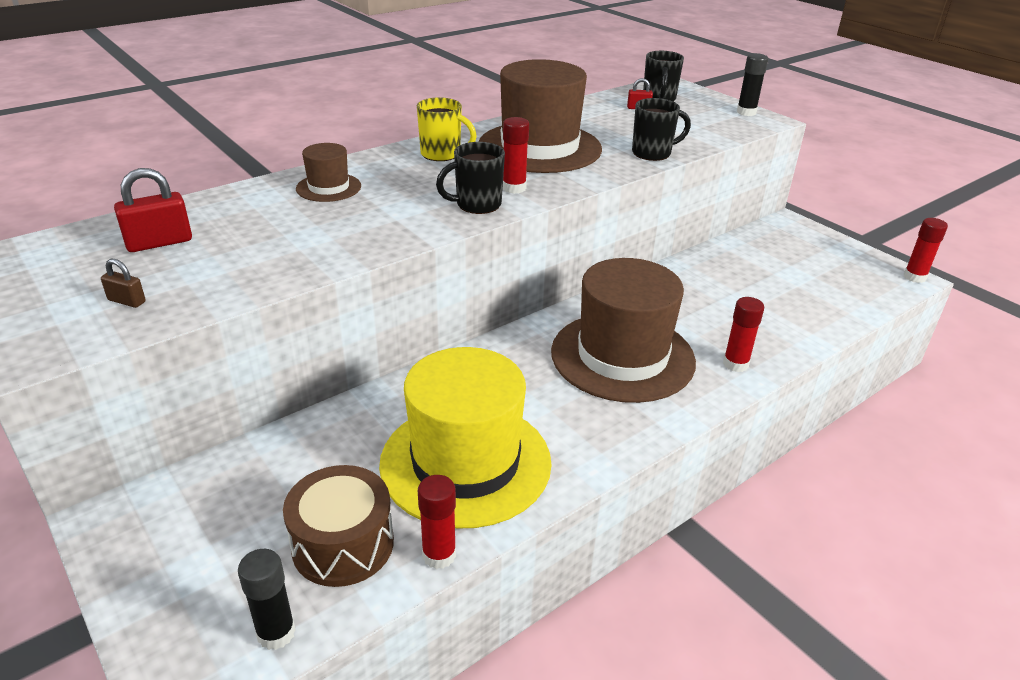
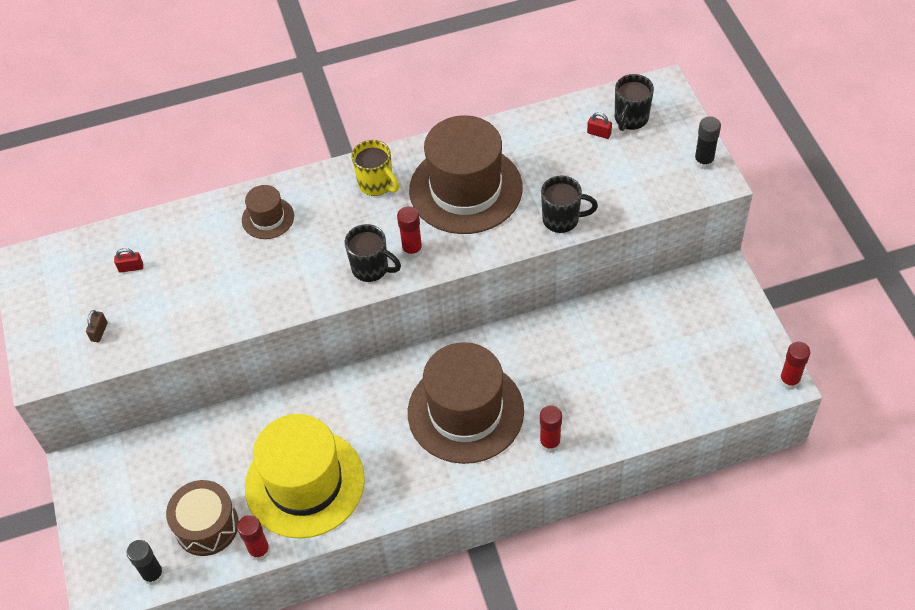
camera: 25 degrees right, 20 degrees up
brown padlock [101,259,146,308] -> brown padlock turned 60 degrees clockwise [86,310,108,342]
red padlock [114,168,192,252] -> red padlock [114,248,143,273], size x0.55
black mug [436,142,505,214] -> black mug turned 150 degrees counterclockwise [344,224,401,282]

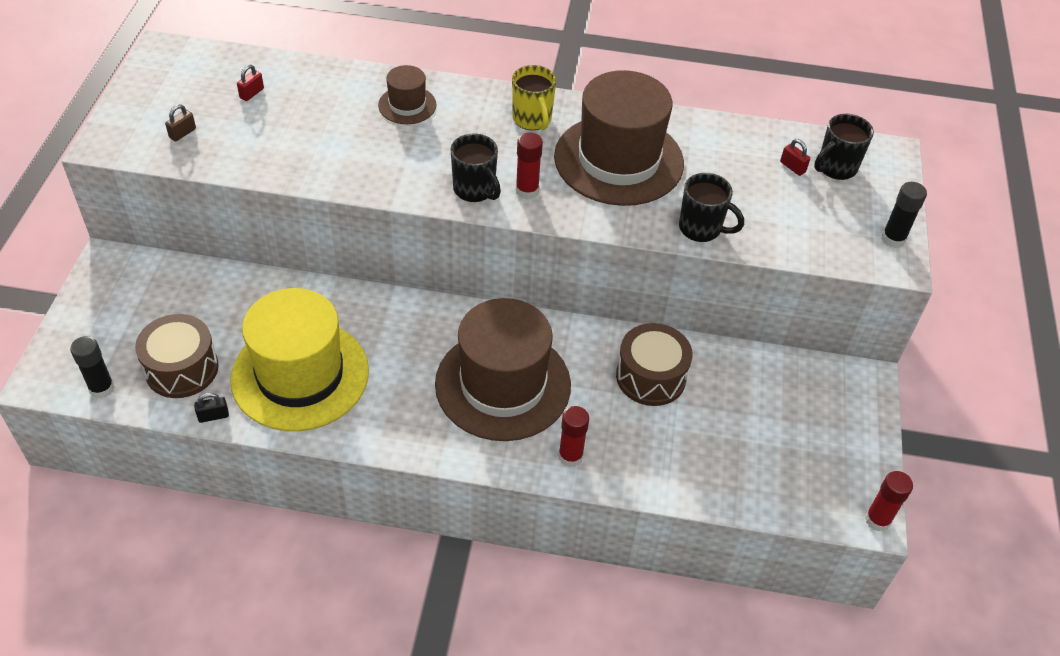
camera: 20 degrees right, 5 degrees down
red padlock [114,248,143,273] -> red padlock turned 75 degrees counterclockwise [237,64,264,101]
red glue stick [237,515,270,561] -> black padlock [194,393,229,423]
none -> brown drum [616,323,693,406]

